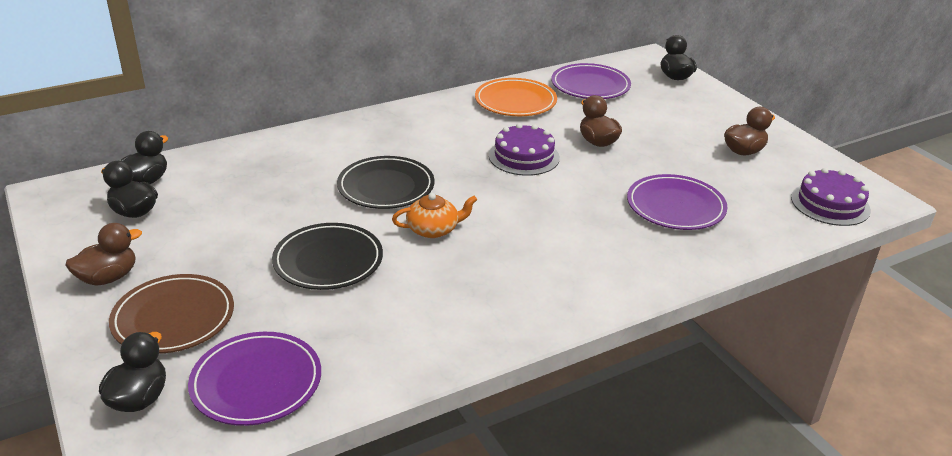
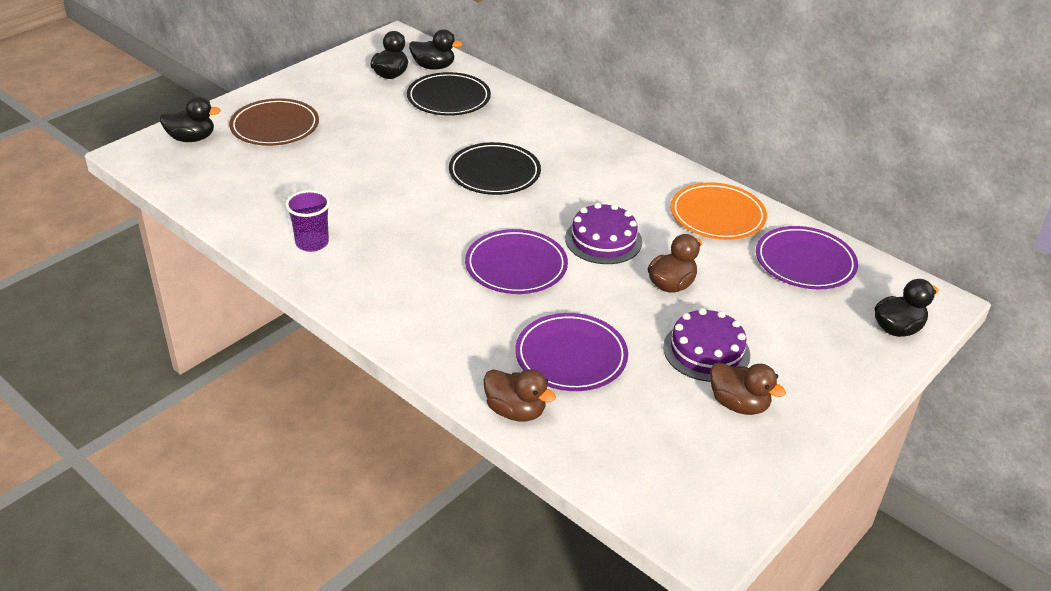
camera: 70 degrees right, 5 degrees up
brown duck [65,223,142,286] -> brown duck moved to [484,369,556,422]
purple plate [188,332,321,426] -> purple plate moved to [465,229,568,294]
black plate [272,223,383,290] -> black plate moved to [407,72,491,116]
orange teapot [392,193,477,238] -> none
purple cake [791,168,871,226] -> purple cake moved to [663,308,750,382]
none -> purple cup [285,190,330,252]

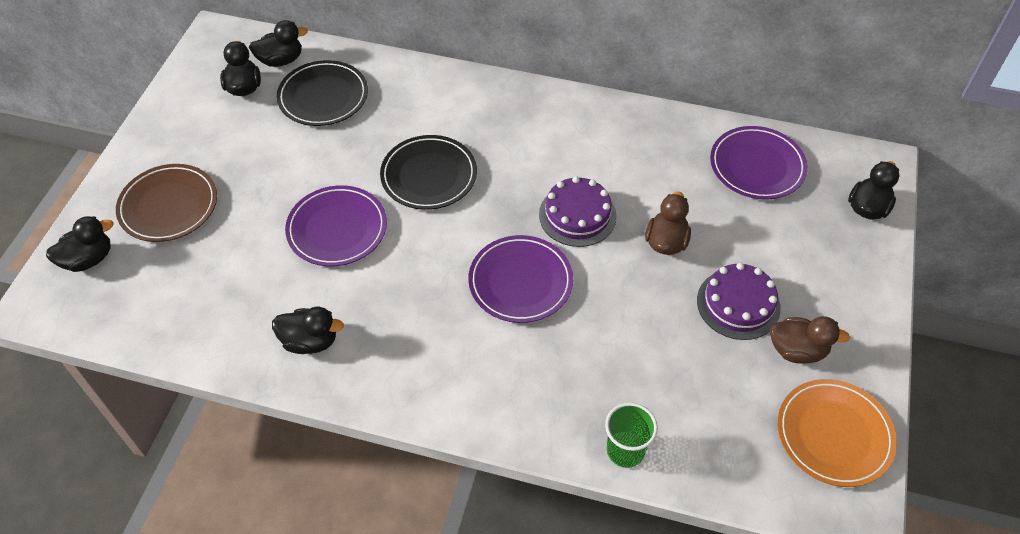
camera: 25 degrees left, 15 degrees up
purple cup [285,190,330,252] -> black duck [272,307,344,354]
brown duck [484,369,556,422] -> green cup [605,402,658,468]
purple plate [515,313,628,391] -> purple plate moved to [285,185,387,266]
orange plate [671,182,767,240] -> orange plate moved to [777,379,897,487]

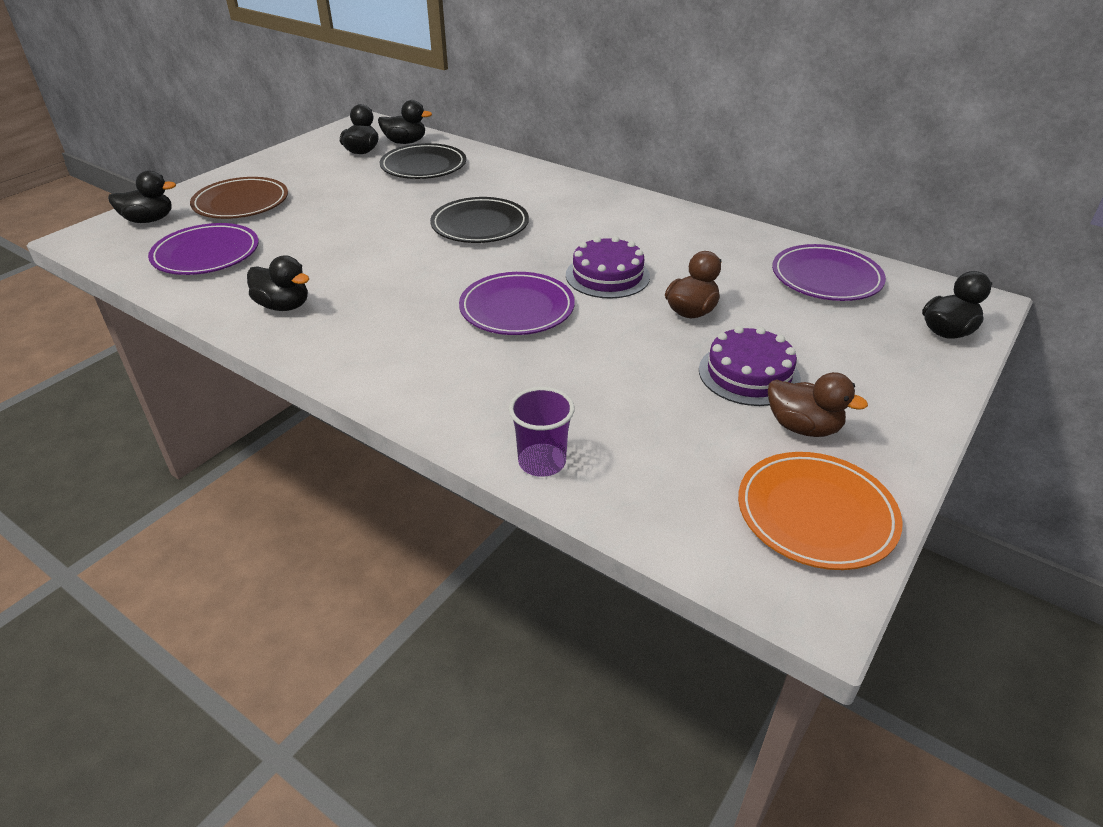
camera: 20 degrees right, 15 degrees down
purple plate [285,185,387,266] -> purple plate moved to [148,223,259,275]
green cup [605,402,658,468] -> purple cup [509,387,574,477]

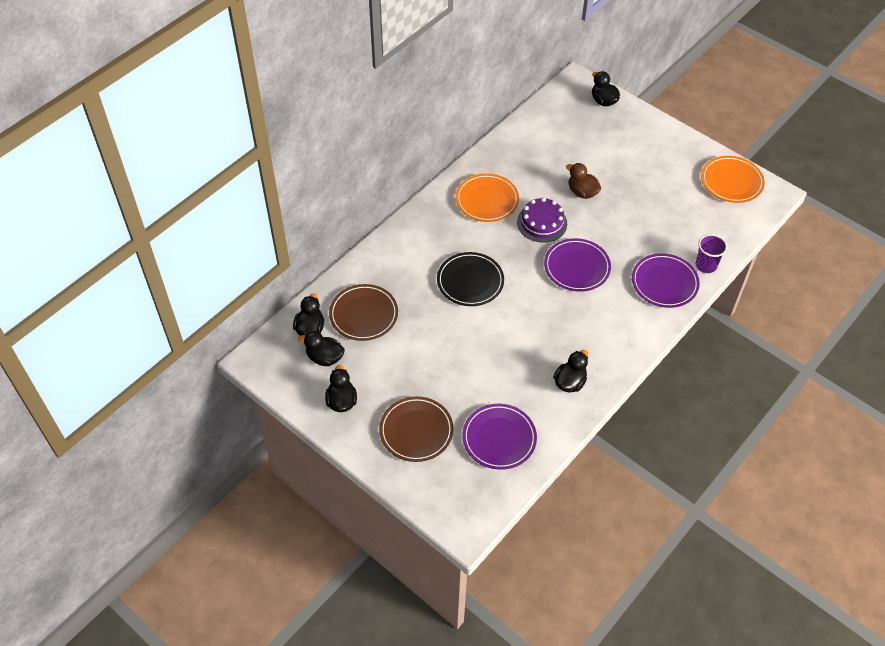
camera: 85 degrees left, 15 degrees up
black duck [108,171,176,223] -> black duck moved to [325,365,357,412]
black plate [380,143,466,179] -> brown plate [329,284,398,341]
purple cake [699,326,801,406] -> none
brown duck [768,372,868,437] -> none
purple plate [772,244,886,301] -> purple plate moved to [632,253,700,308]
none -> orange plate [455,173,519,222]

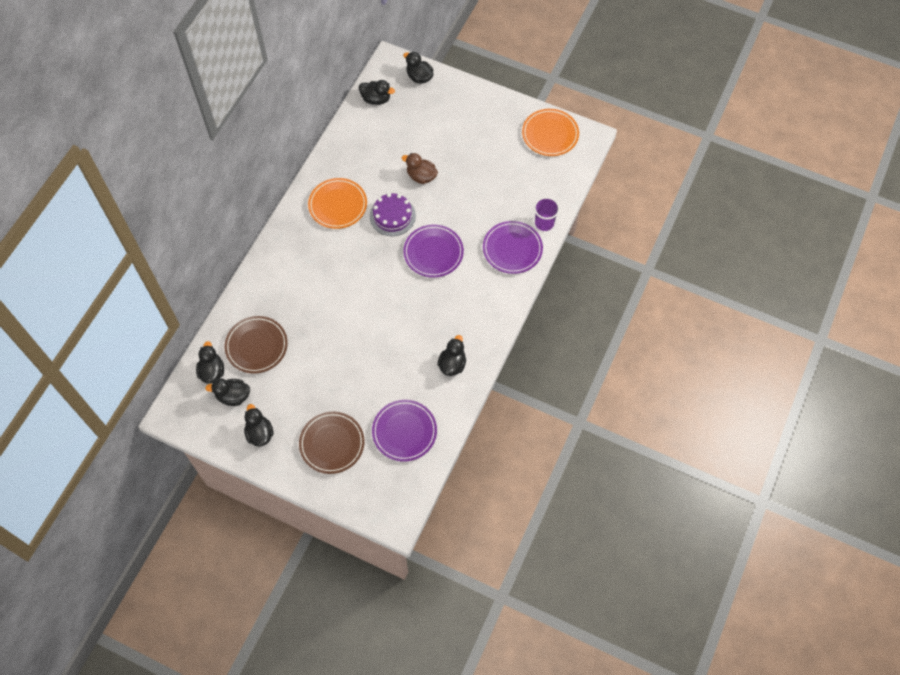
camera: 15 degrees left, 10 degrees up
black plate [437,252,504,306] -> none
none -> black duck [359,80,395,105]

